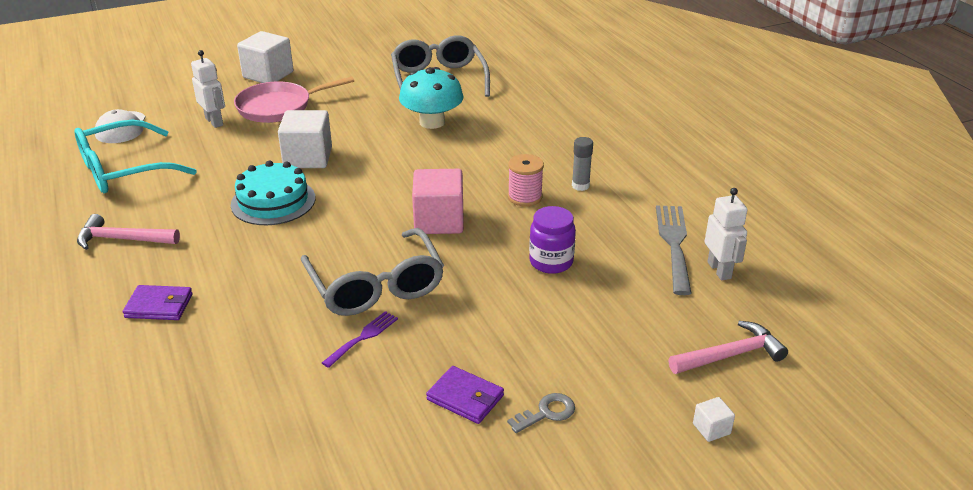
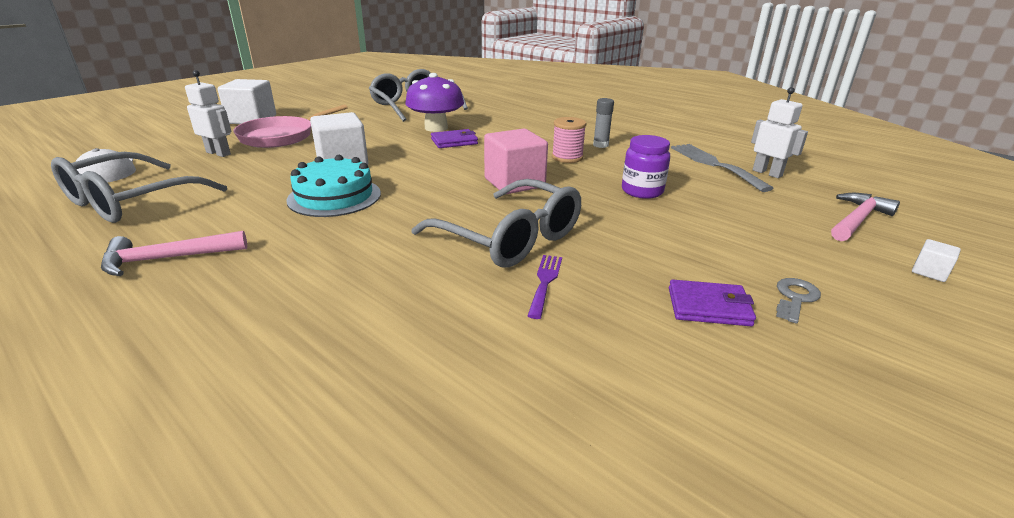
camera: 25 degrees left, 5 degrees down
turquoise glasses [74,120,197,193] -> grey glasses [51,152,227,223]
purple wallet [123,285,193,320] -> purple wallet moved to [431,129,478,148]
turquoise mushroom [399,67,464,129] -> purple mushroom [405,73,464,132]

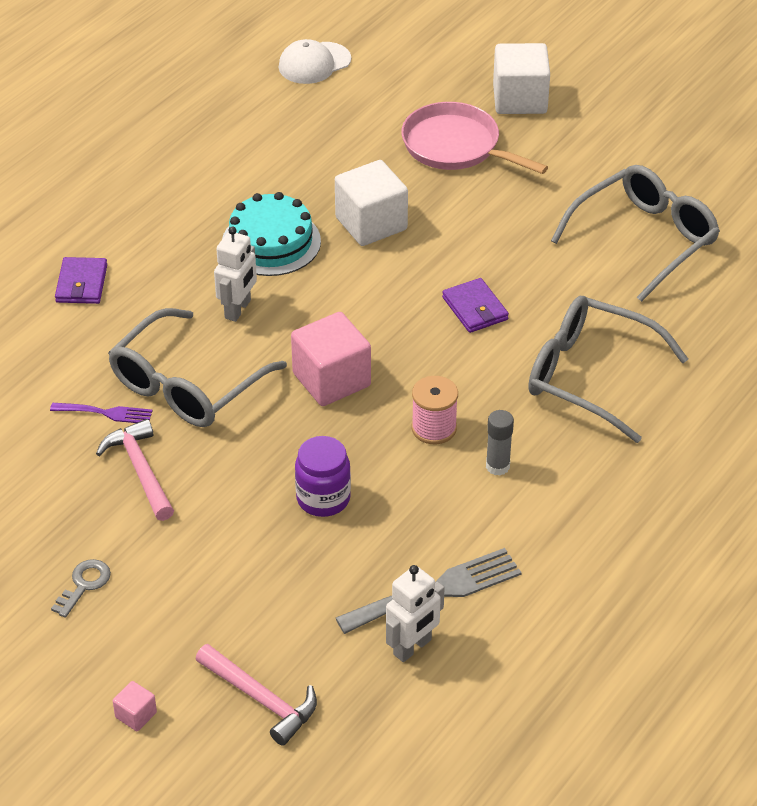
camera: 85 degrees right, 15 degrees up
grey glasses [51,152,227,223] -> grey glasses moved to [528,296,688,443]
pink hammer [101,231,247,276] -> pink hammer moved to [96,419,174,521]
white robot [185,70,231,157] -> white robot moved to [214,227,257,322]
purple mushroom [405,73,464,132] -> none
purple wallet [669,280,756,326] -> purple wallet moved to [55,257,107,304]
grey key [776,278,821,324] -> grey key turned 90 degrees counterclockwise [51,559,111,618]
white cube [912,239,961,282] -> pink cube [113,681,157,731]

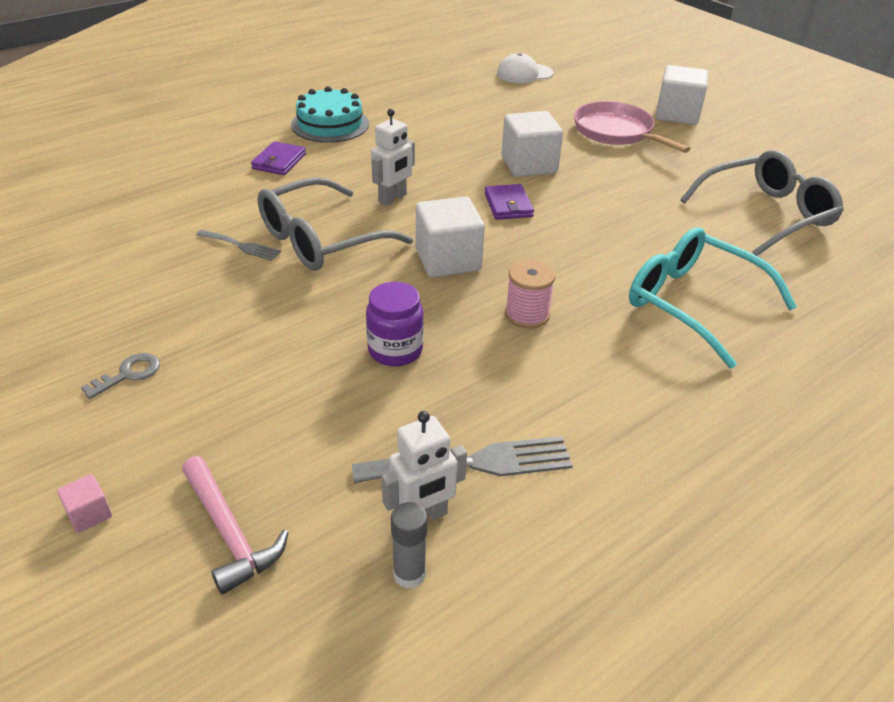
camera: 15 degrees right, 5 degrees down
purple fork [50,403,153,423] -> grey fork [196,230,281,261]
pink hammer [96,419,174,521] -> none
turquoise cake [222,192,321,276] -> turquoise cake moved to [291,86,369,143]
pink cube [291,312,371,406] -> white cube [416,197,485,278]
purple wallet [442,278,509,333] -> purple wallet moved to [484,184,534,220]
grey glue stick [486,410,514,476] -> grey glue stick moved to [391,502,428,589]
grey glasses [528,296,688,443] -> turquoise glasses [629,227,797,368]

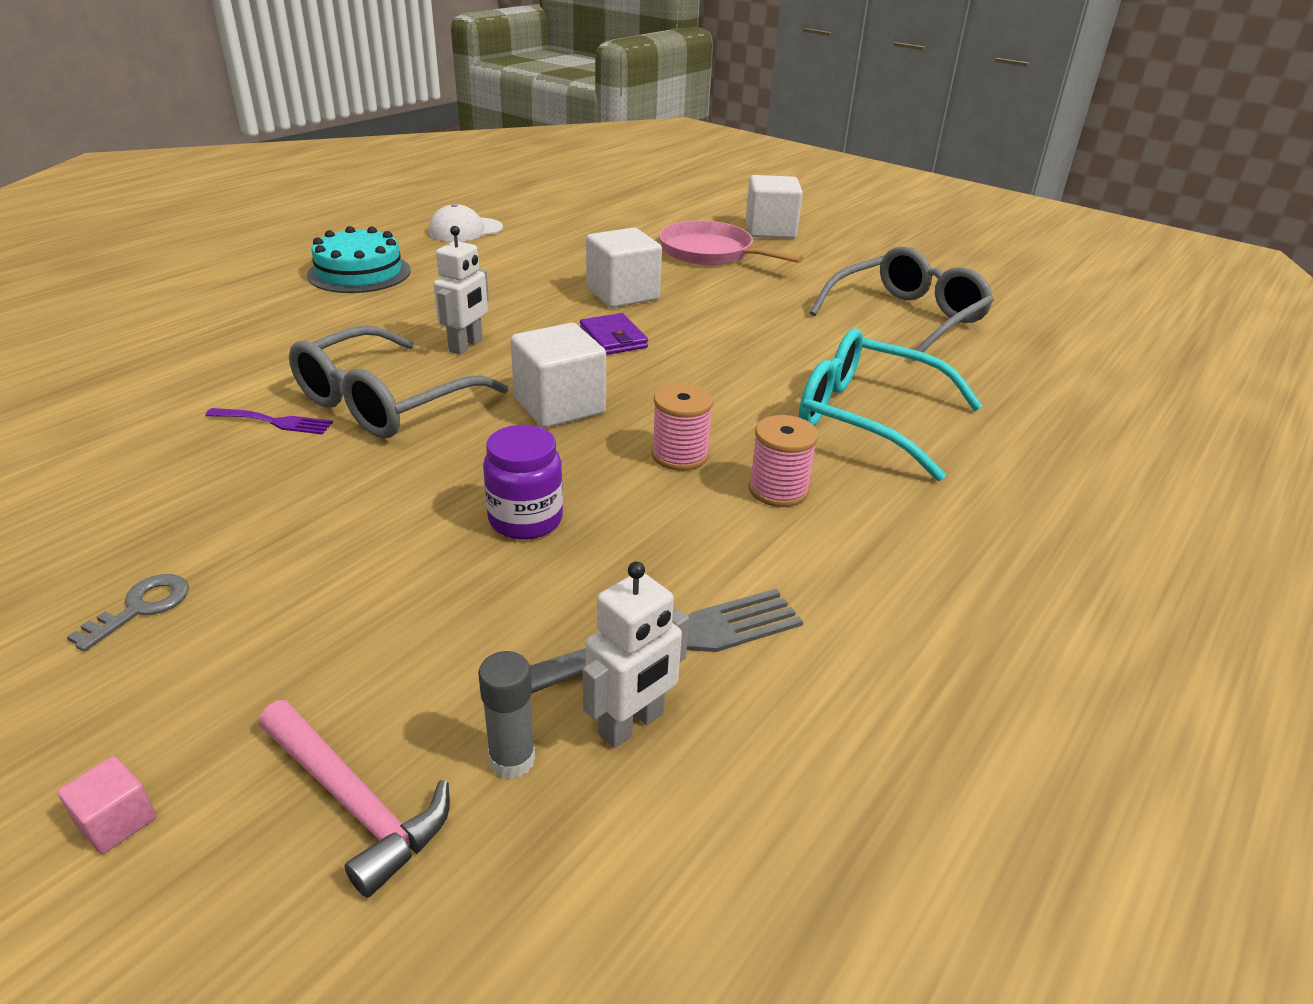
camera: 15 degrees left, 5 degrees down
grey fork [196,230,281,261] -> purple fork [205,408,333,435]
purple wallet [251,141,306,175] -> none
grey glue stick [391,502,428,589] -> grey glue stick moved to [478,651,535,779]
white cap [497,53,553,83] -> white cap moved to [429,203,503,242]
none -> pink spool [749,415,818,507]

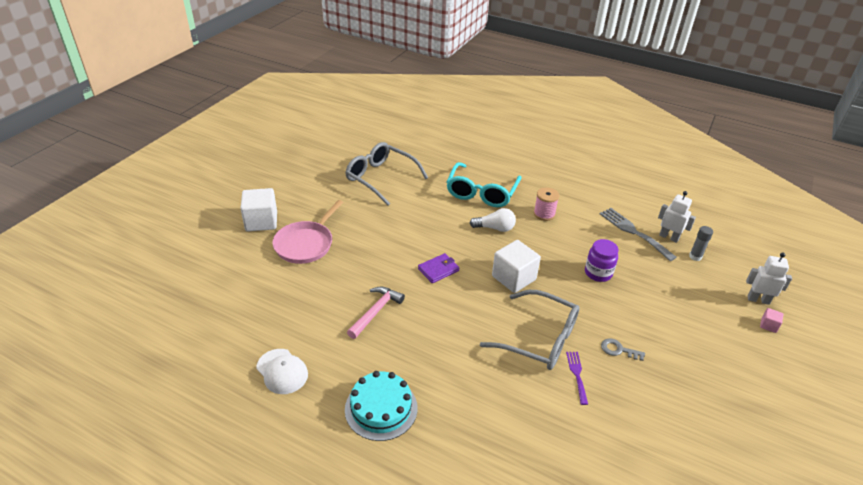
camera: 100 degrees left, 5 degrees up
grey key [67,574,189,652] -> grey key moved to [601,338,645,361]
pink hammer [259,700,450,898] -> pink hammer moved to [347,286,405,339]
white robot [434,226,489,354] -> white robot moved to [746,253,792,305]
white cube [586,228,662,308] -> none
pink spool [651,383,713,471] -> none
none -> white light bulb [470,208,516,232]

